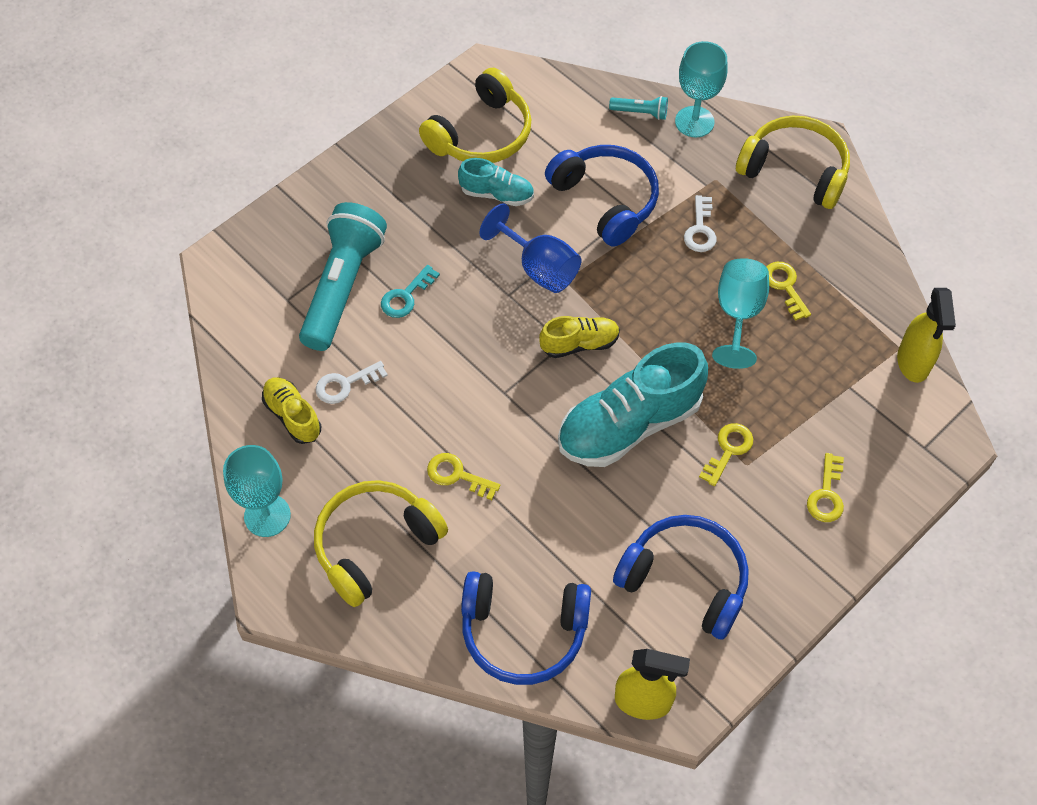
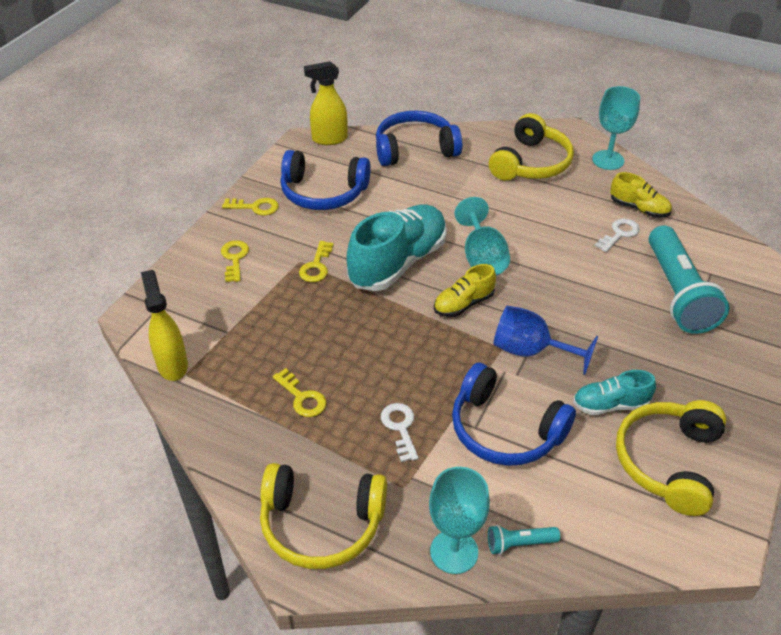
camera: 160 degrees right, 15 degrees down
turquoise key [381,265,440,318] -> none
yellow key [427,453,500,500] -> yellow key moved to [222,198,279,216]
turquoise goblet [712,258,769,369] -> turquoise goblet moved to [454,197,510,276]

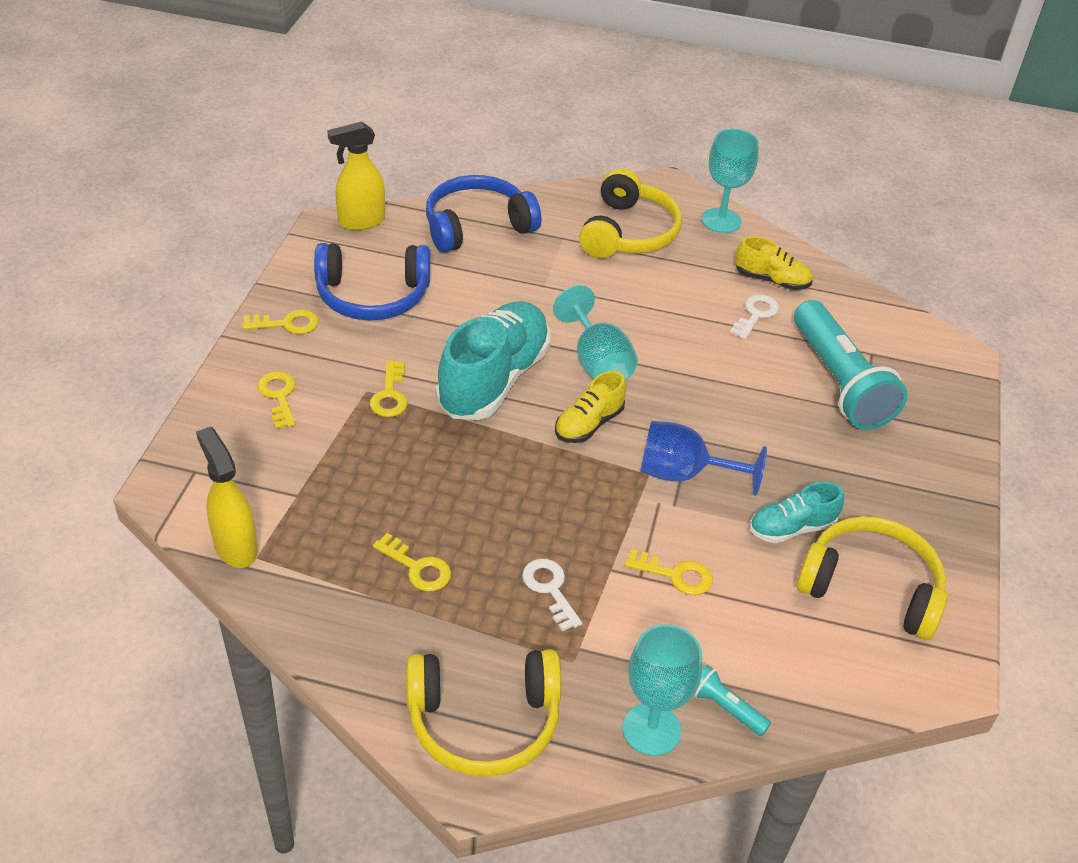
camera: 15 degrees left, 0 degrees up
blue headphones [452,363,576,466] -> yellow key [625,549,713,595]
turquoise flashlight [488,525,560,555] -> turquoise flashlight turned 60 degrees clockwise [694,665,771,736]
yellow headphones [616,400,726,516] -> yellow headphones turned 105 degrees clockwise [796,516,948,640]

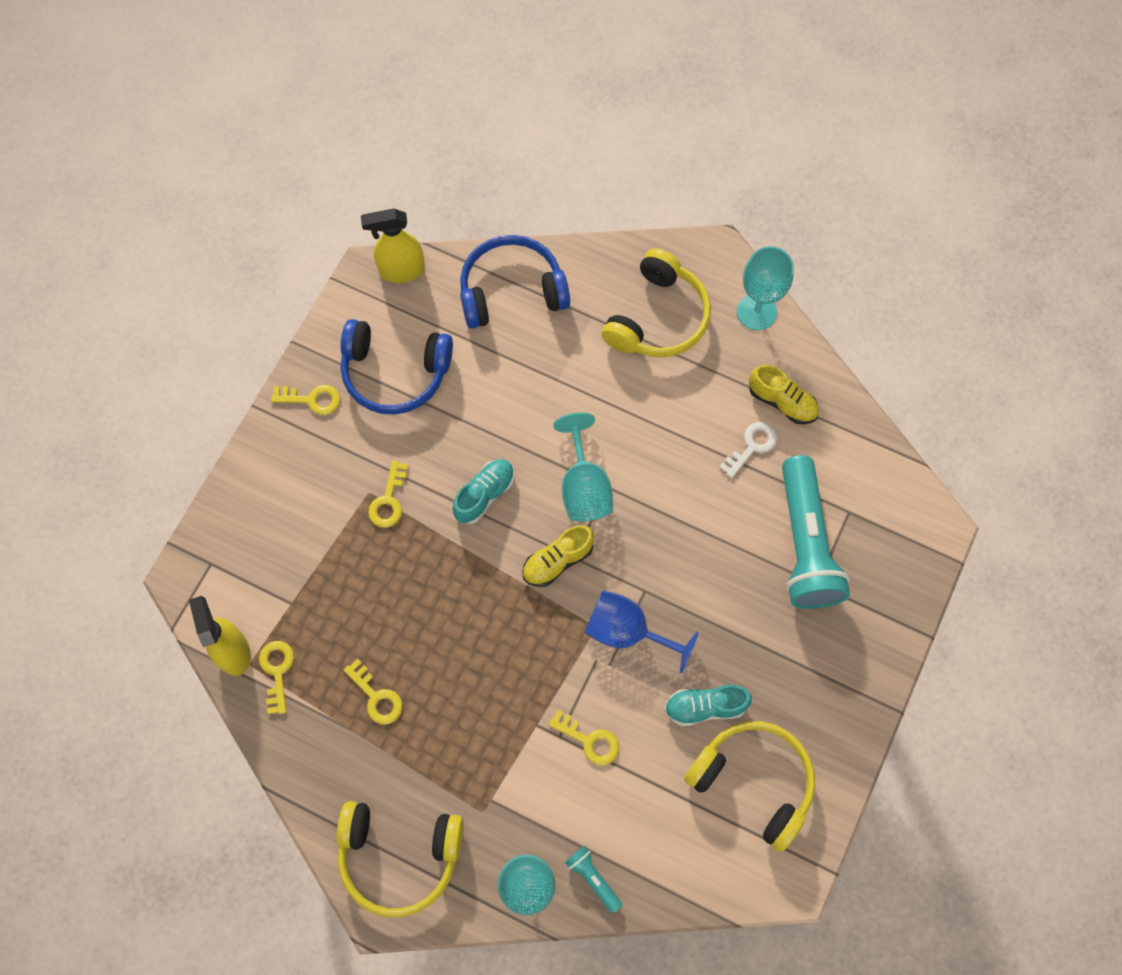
camera: 15 degrees right, 25 degrees up
yellow key [257,371,295,429] -> yellow key moved to [259,641,294,714]
turquoise shoe [436,301,550,420] -> turquoise shoe [453,459,514,524], size x0.52
white key [522,559,582,631] -> none

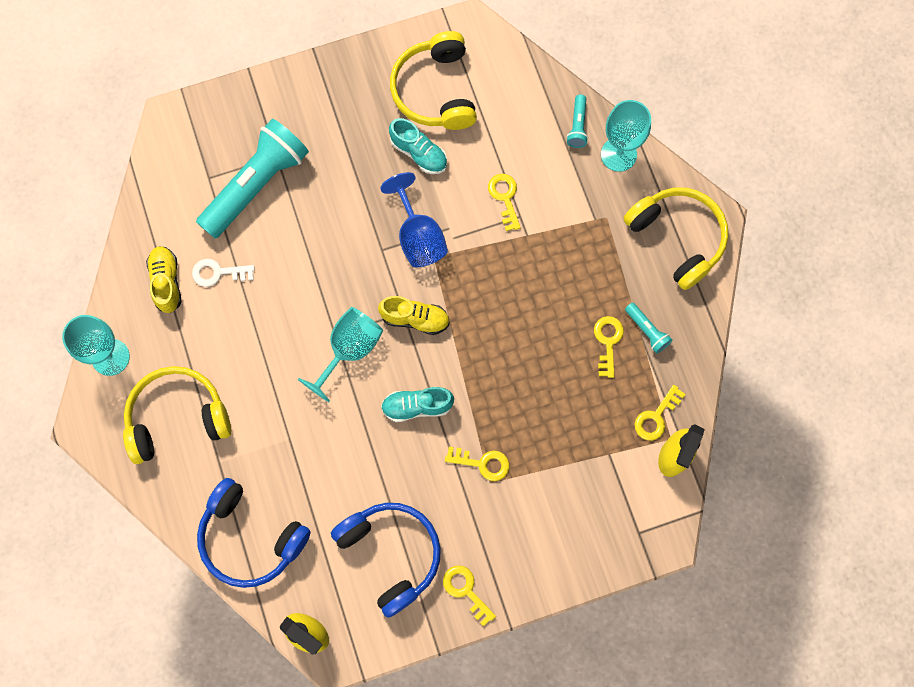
camera: 135 degrees left, 5 degrees up
yellow key [368,461,409,528] -> yellow key turned 45 degrees clockwise [445,447,509,481]
none -> turquoise flashlight [625,303,672,354]

